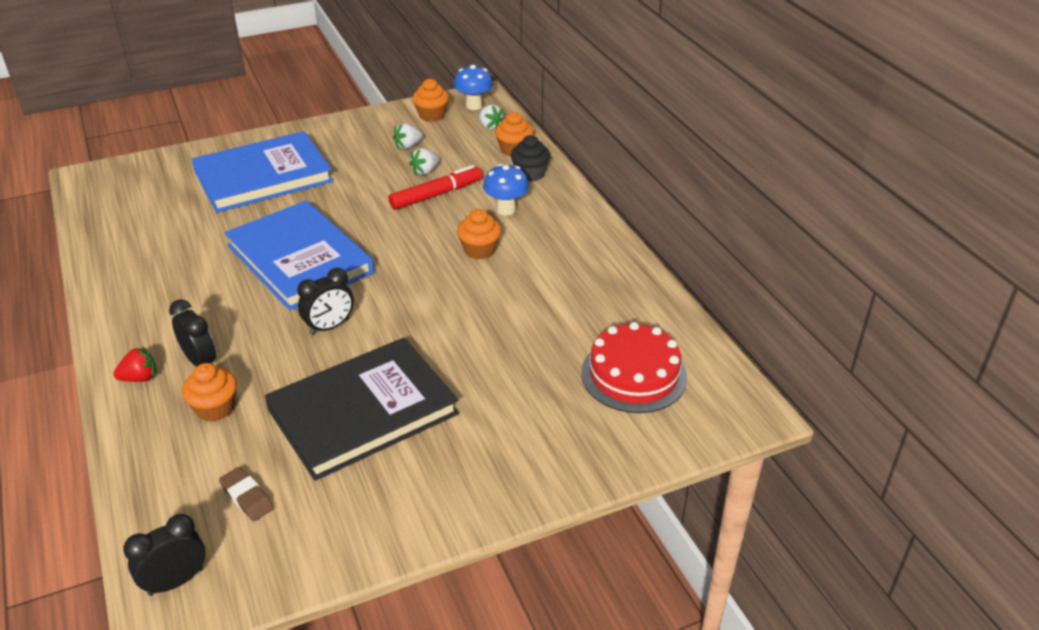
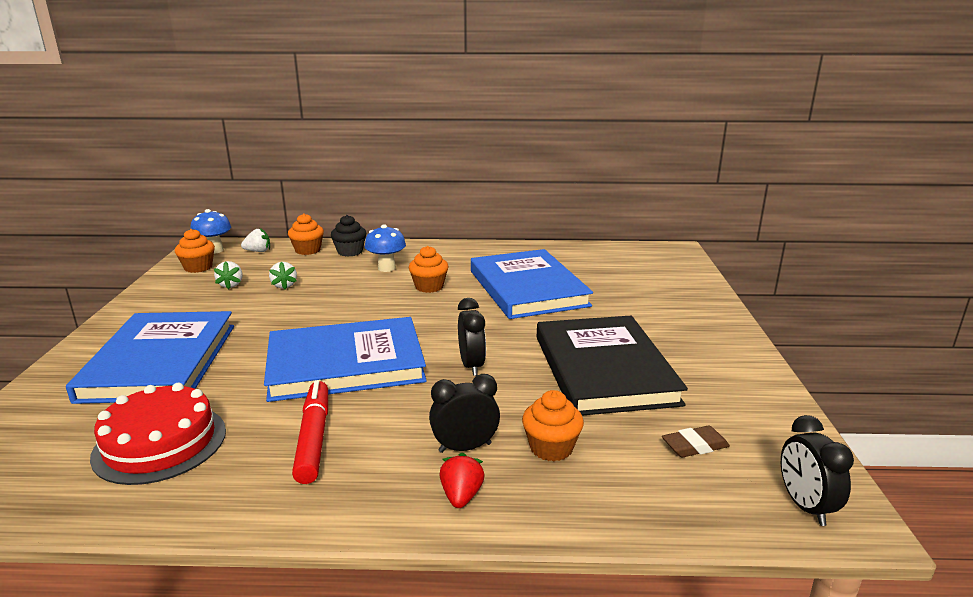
camera: 65 degrees left, 15 degrees down
red marker [389,165,482,210] -> red marker moved to [292,380,328,484]
red cake [581,322,687,413] -> red cake moved to [90,383,226,485]
none -> blue book [471,249,593,319]

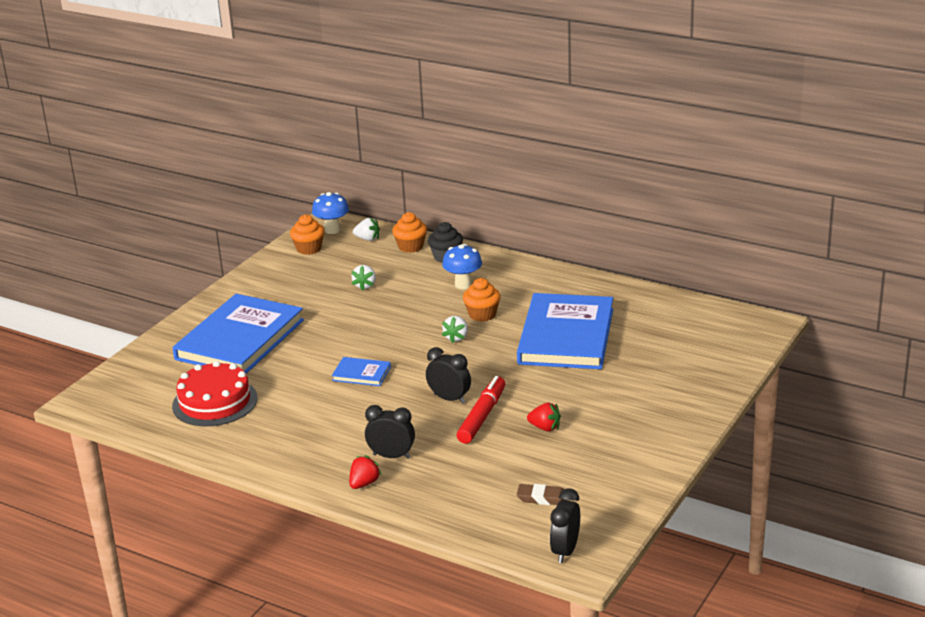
camera: 30 degrees right, 5 degrees up
white strawberry [214,261,243,289] -> white strawberry moved to [442,316,468,343]
blue book [264,317,427,402] -> blue book [332,357,391,386], size x0.42
red marker [292,380,328,484] -> red marker moved to [457,376,505,444]
black clock [458,298,486,376] -> black clock turned 75 degrees counterclockwise [426,347,471,404]
orange cupcake [522,390,584,461] -> none
black book [537,316,688,416] -> red strawberry [527,403,561,431]

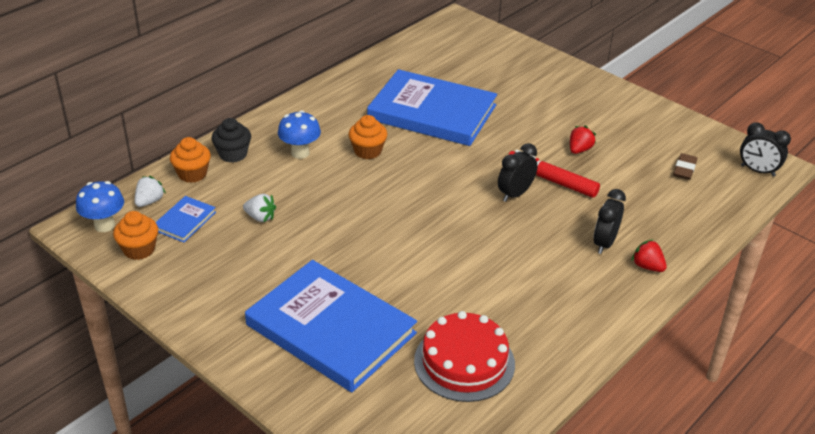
camera: 80 degrees left, 10 degrees up
blue book [332,357,391,386] -> blue book moved to [156,196,216,242]
white strawberry [442,316,468,343] -> none

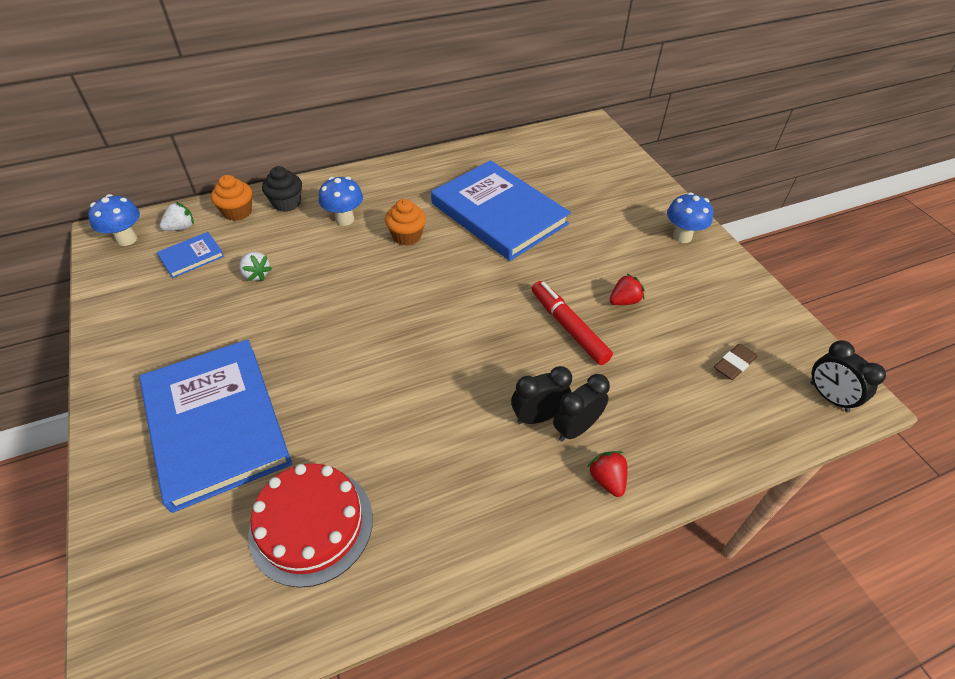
camera: 25 degrees right, 10 degrees up
orange cupcake [113,211,158,260] -> none
black clock [498,143,538,202] -> black clock moved to [511,366,572,424]
none -> blue mushroom [667,192,713,243]

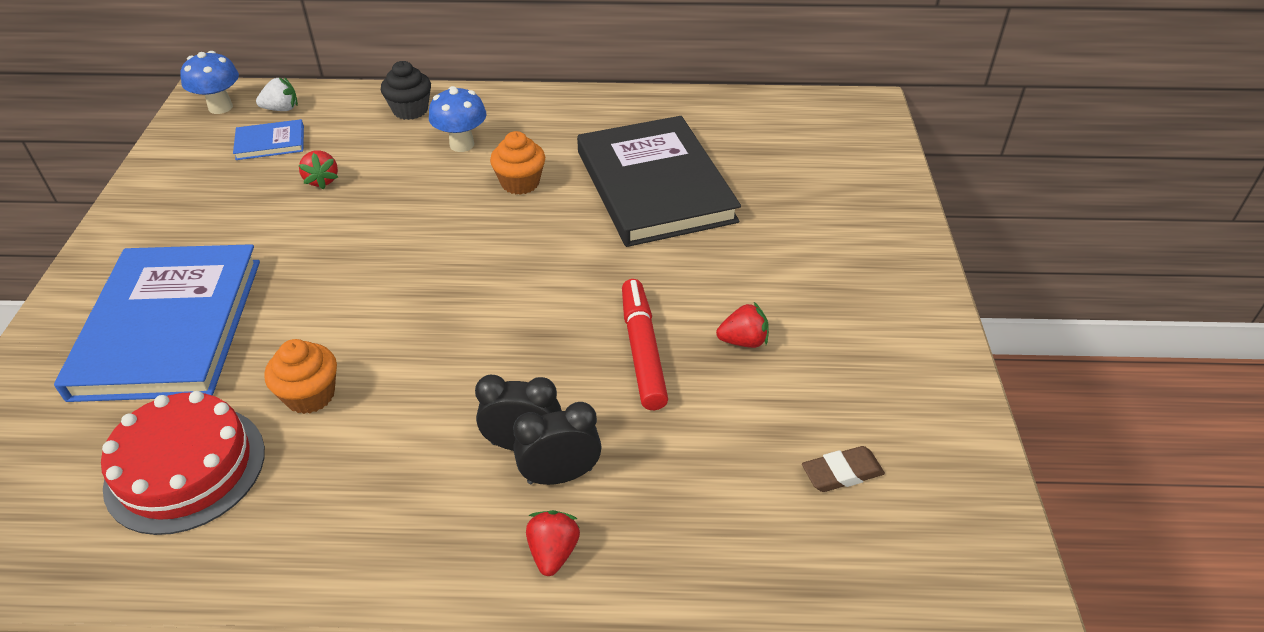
camera: 25 degrees right, 5 degrees down
orange cupcake [211,175,252,221] -> orange cupcake moved to [264,339,337,414]
white strawberry [239,252,272,281] -> red strawberry [299,150,338,189]
blue book [431,160,571,261] -> black book [577,116,741,247]
blue mushroom [667,192,713,243] -> none
black clock [810,340,886,412] -> none

